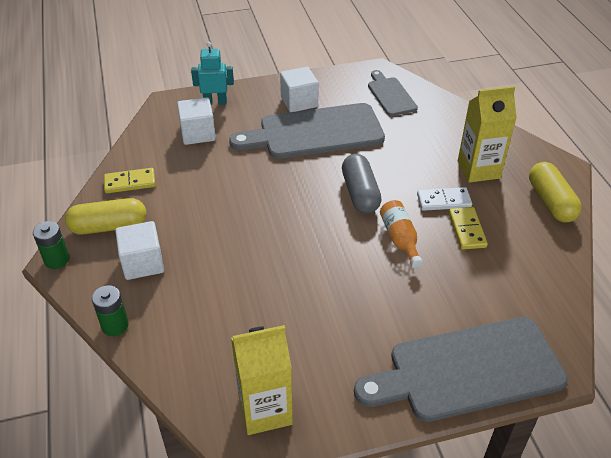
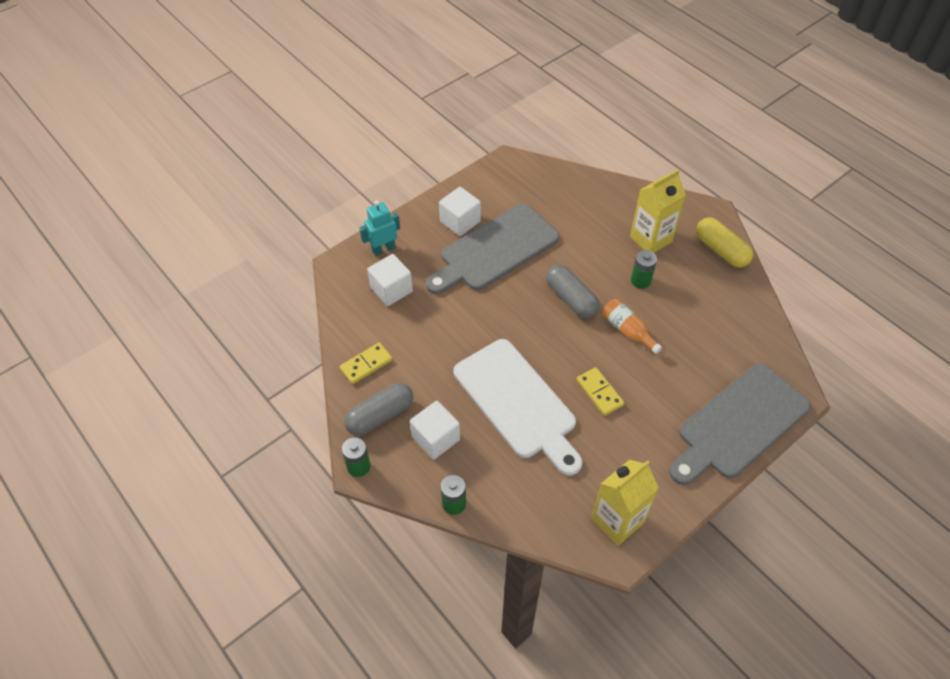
camera: 25 degrees left, 10 degrees up
yellow capsule [65,198,146,235] -> grey capsule [344,383,413,436]
grey cutting board [368,70,418,116] -> none
white domino [417,187,472,211] -> green battery [631,250,657,289]
yellow domino [449,207,488,249] -> yellow domino moved to [576,367,624,416]
none -> white cutting board [454,339,582,476]

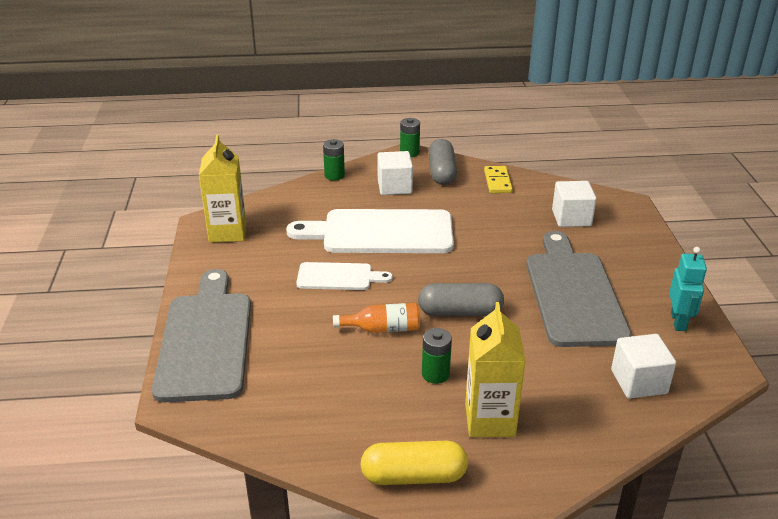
camera: 125 degrees right, 20 degrees down
turquoise robot [359,200,400,256] -> turquoise robot moved to [669,247,707,331]
white cube [439,187,481,236] -> white cube moved to [611,334,676,399]
yellow domino [576,367,624,416] -> white cutting board [296,262,393,290]

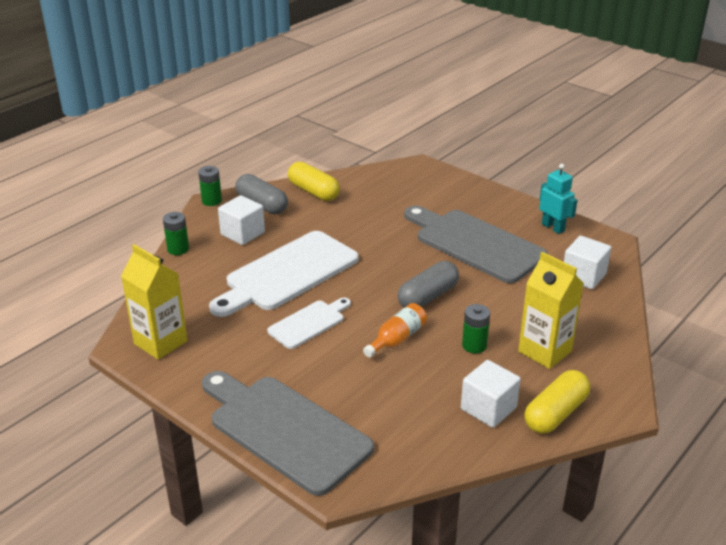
camera: 45 degrees left, 0 degrees up
yellow domino [484,166,513,193] -> yellow capsule [288,162,340,201]
white cube [552,181,597,227] -> white cube moved to [461,360,521,428]

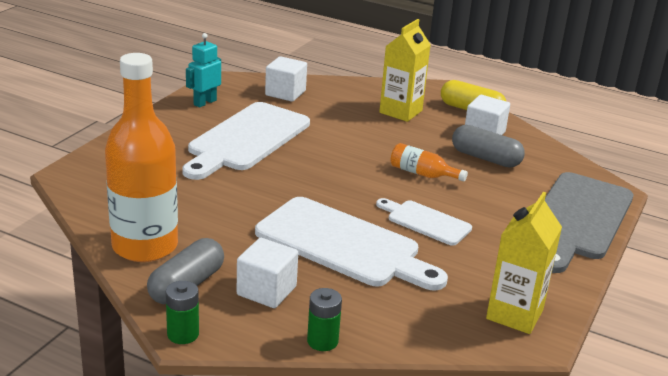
camera: 105 degrees left, 5 degrees down
yellow capsule [288,162,340,201] -> orange bottle [105,53,178,262]
grey capsule [398,261,459,308] -> grey capsule moved to [452,125,525,168]
grey cutting board [404,206,548,283] -> white cutting board [182,102,310,180]
green battery [462,304,490,354] -> none

